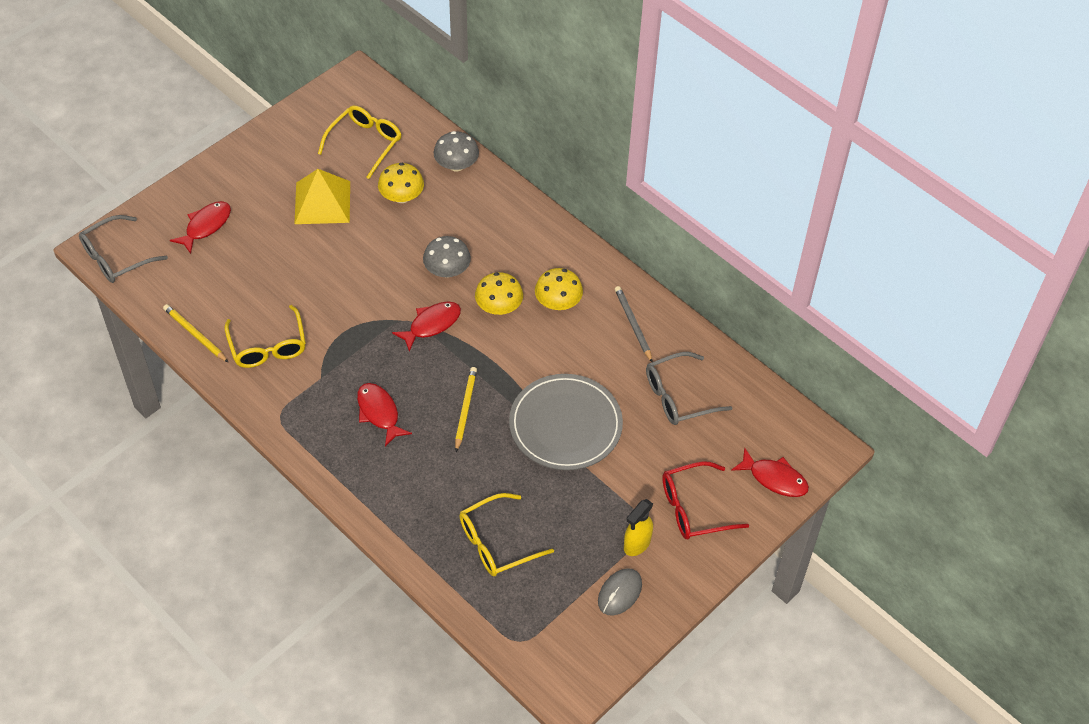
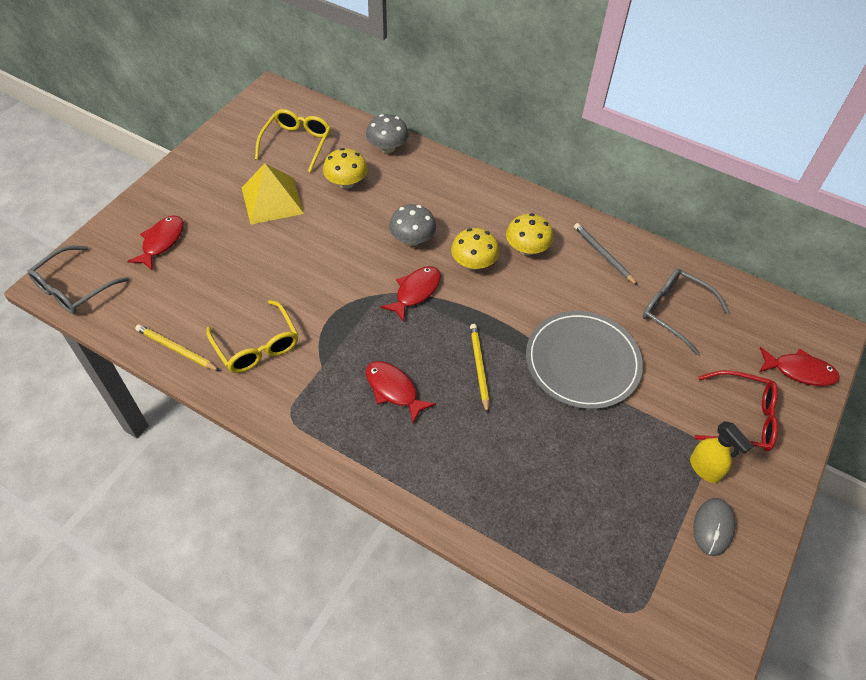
camera: 15 degrees left, 0 degrees up
yellow glasses [459,493,554,576] -> none
yellow spray bottle [624,499,653,556] -> yellow spray bottle turned 60 degrees counterclockwise [690,421,753,483]
grey glasses [646,352,732,425] -> grey glasses turned 75 degrees clockwise [643,269,729,355]
red glasses [662,461,749,539] -> red glasses turned 135 degrees counterclockwise [694,370,778,451]

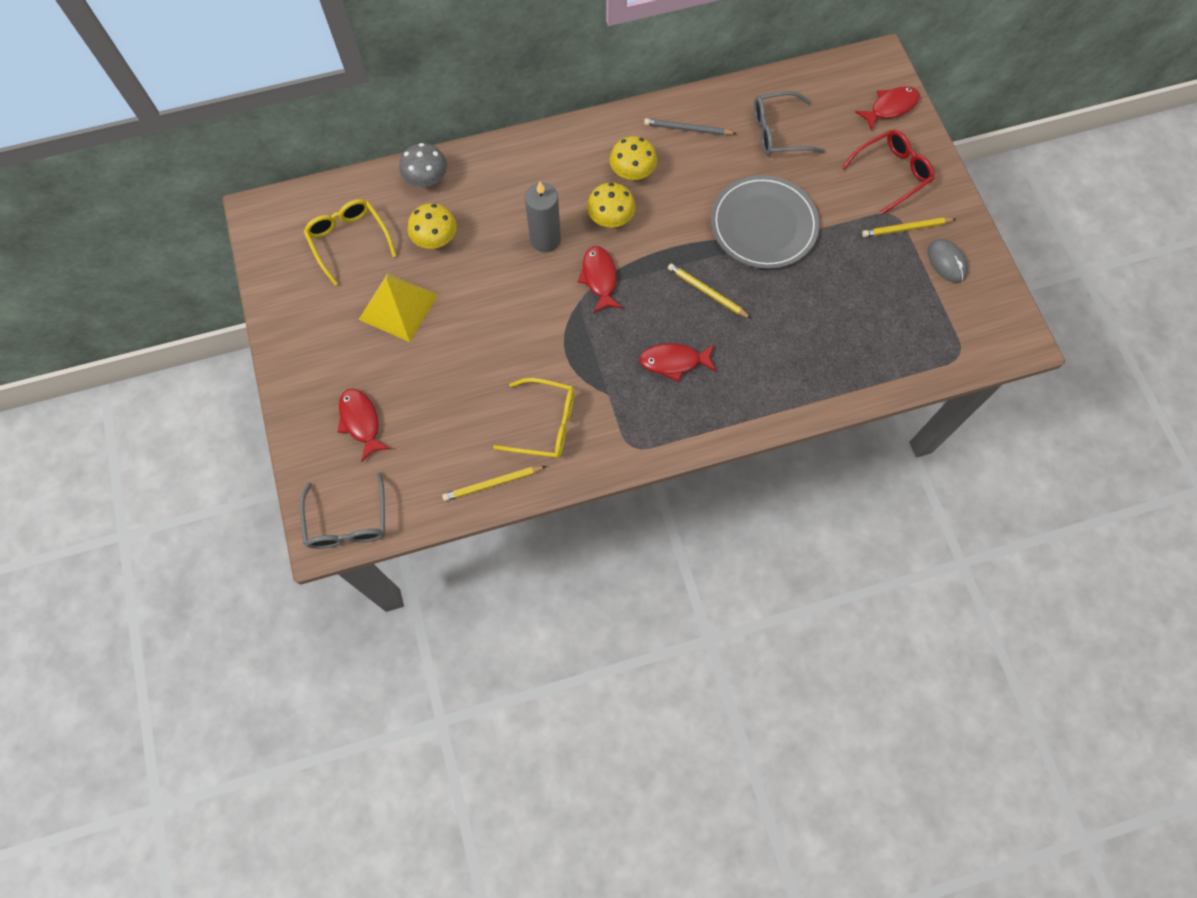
camera: 45 degrees left, 15 degrees up
grey mushroom [389,204,436,246] -> grey candle [525,181,561,253]
yellow spray bottle [690,421,753,483] -> yellow pencil [862,217,956,237]

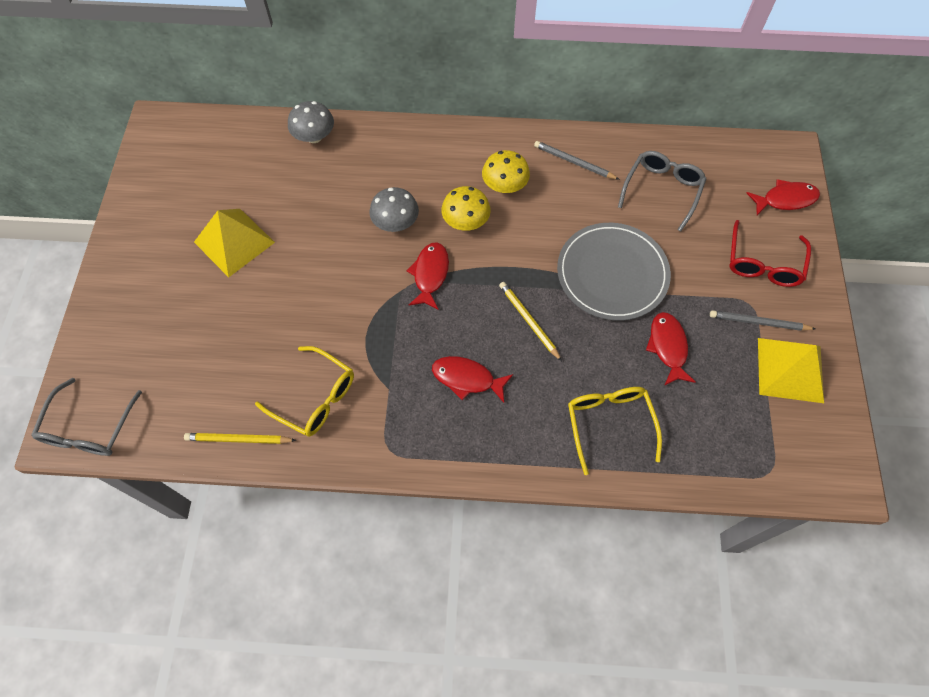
camera: 20 degrees right, 5 degrees down
yellow glasses [304,199,397,286] -> yellow glasses moved to [568,387,662,475]
red fish [338,388,391,462] -> red fish moved to [646,312,696,386]
yellow mushroom [407,203,457,249] -> none
grey candle [525,181,561,253] -> grey mushroom [369,187,419,232]
grey glasses [754,91,825,156] -> grey glasses turned 105 degrees clockwise [618,151,706,232]
red glasses [841,130,934,214] -> red glasses turned 120 degrees clockwise [729,220,811,287]
yellow pencil [862,217,956,237] -> grey pencil [710,310,815,331]
grey mouse [928,239,968,283] -> yellow pyramid [758,338,824,403]

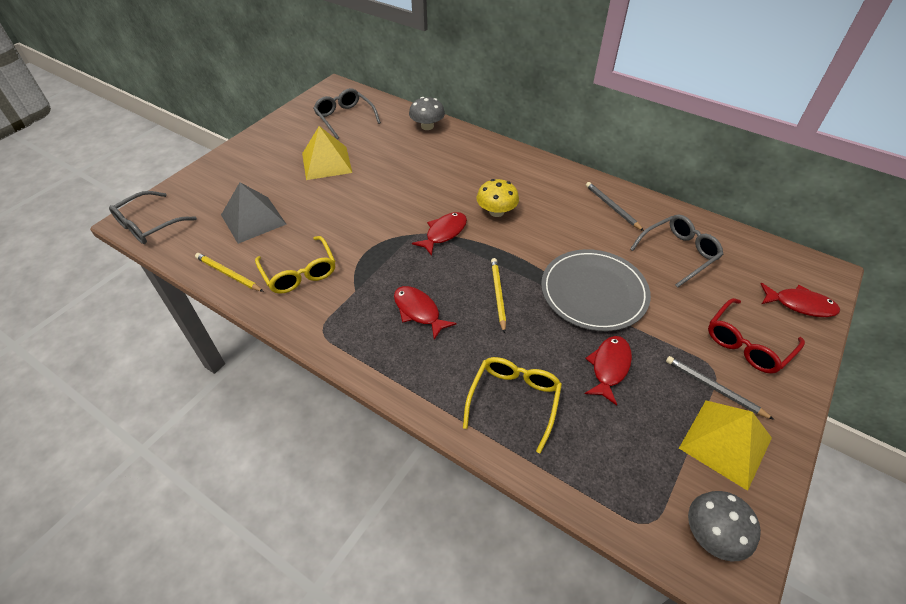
camera: 30 degrees right, 15 degrees down
grey mushroom [369,187,419,232] -> grey mushroom moved to [688,491,761,561]
yellow mushroom [482,150,530,193] -> none
none -> grey pyramid [221,182,286,244]
none -> grey glasses [313,88,381,139]

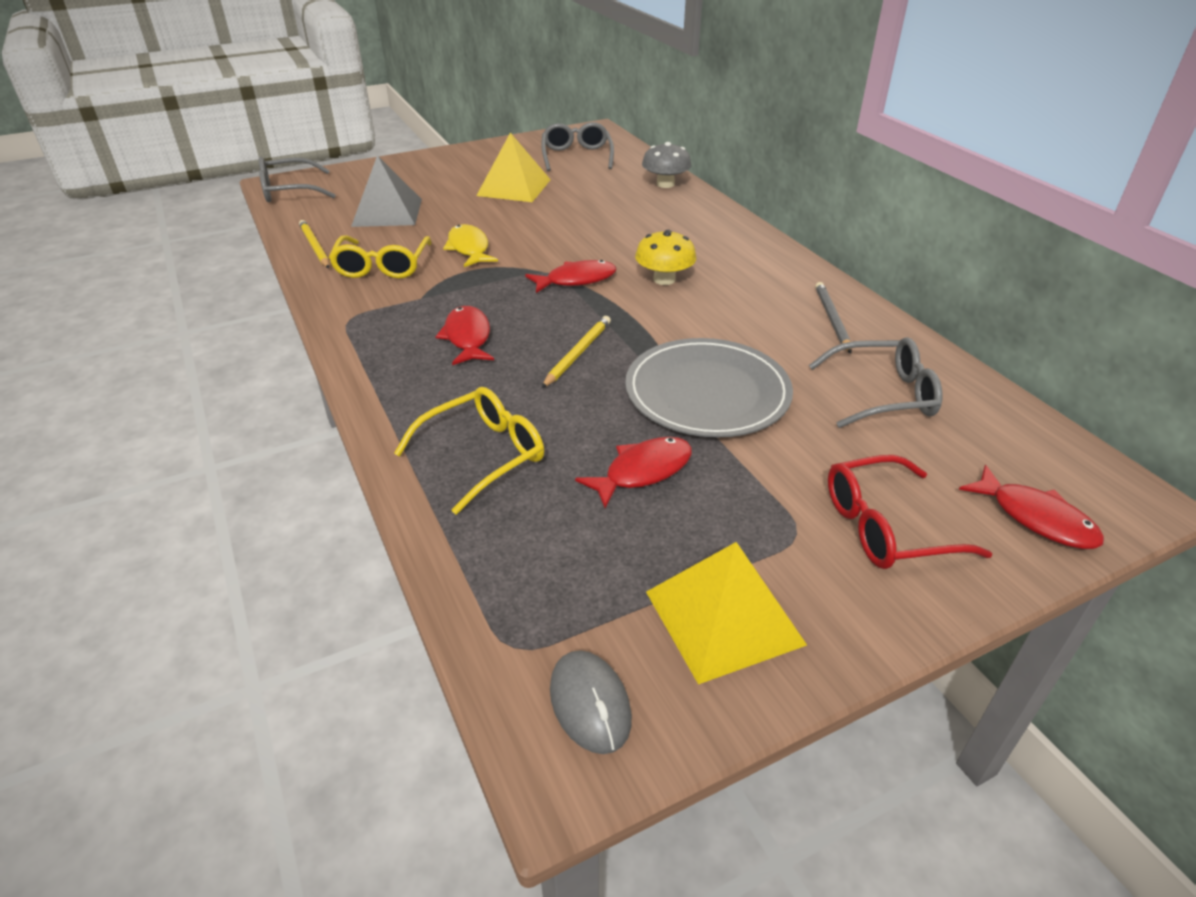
camera: 30 degrees right, 10 degrees down
grey pencil [666,356,774,420] -> none
grey mushroom [688,491,761,561] -> grey mouse [550,650,632,754]
none -> yellow fish [443,224,498,267]

